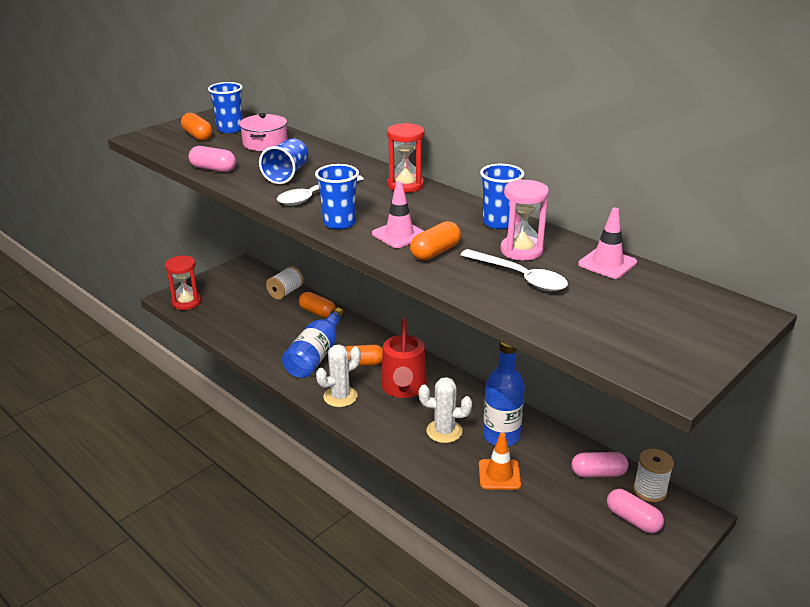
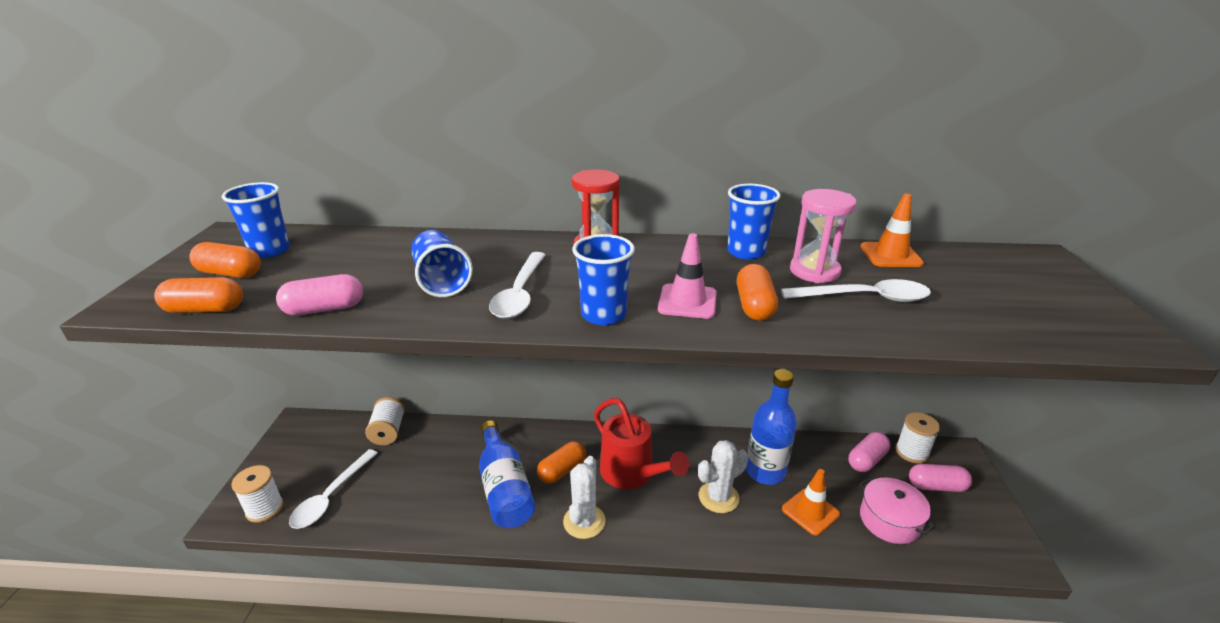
camera: 40 degrees left, 0 degrees up
red hourglass [165,255,201,310] -> white spool [231,465,284,523]
pink pot [239,113,288,151] -> pink pot moved to [859,477,935,544]
orange capsule [299,292,336,318] -> orange capsule moved to [154,277,243,313]
pink traffic cone [578,208,637,279] -> orange traffic cone [861,194,924,267]
none -> white spoon [289,449,378,529]

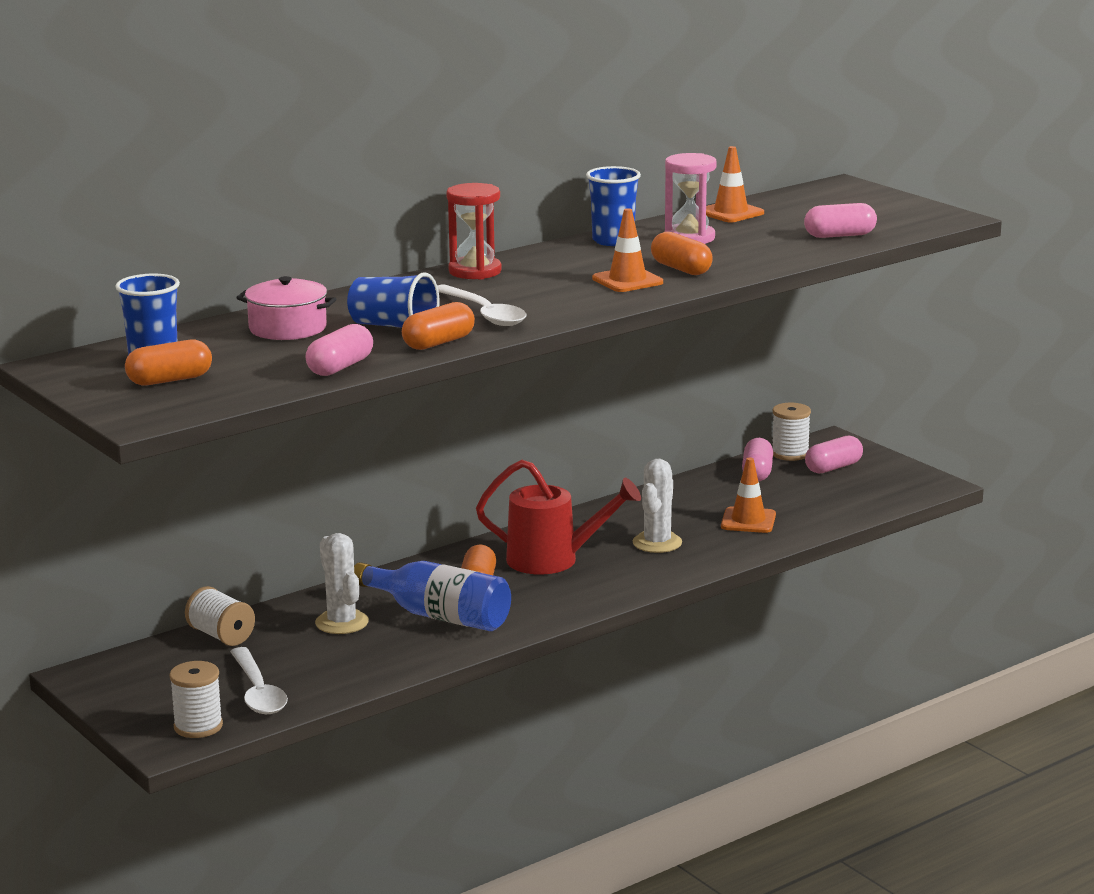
camera: 40 degrees left, 10 degrees down
orange capsule [154,277,243,313] -> orange capsule moved to [402,302,475,350]
white cactus [563,456,606,539] -> white cactus moved to [315,533,369,634]
blue cup [572,234,635,325] -> none
pink traffic cone [658,233,717,319] -> orange traffic cone [592,208,663,292]
blue bottle [746,369,797,485] -> none
white spoon [781,279,931,302] -> none
pink pot [859,477,935,544] -> pink pot moved to [236,276,336,340]
none -> pink capsule [804,203,877,238]

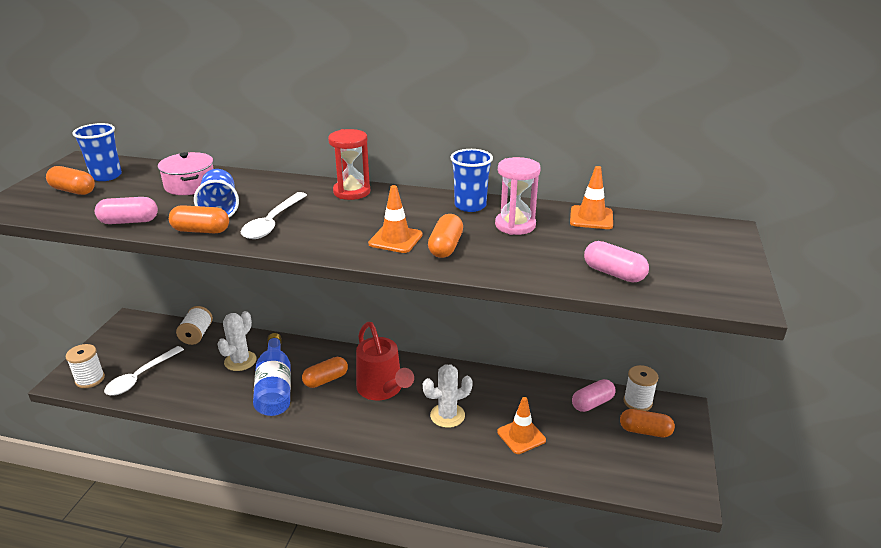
camera: 50 degrees right, 10 degrees up
pink capsule [805,436,863,473] -> orange capsule [620,409,675,437]

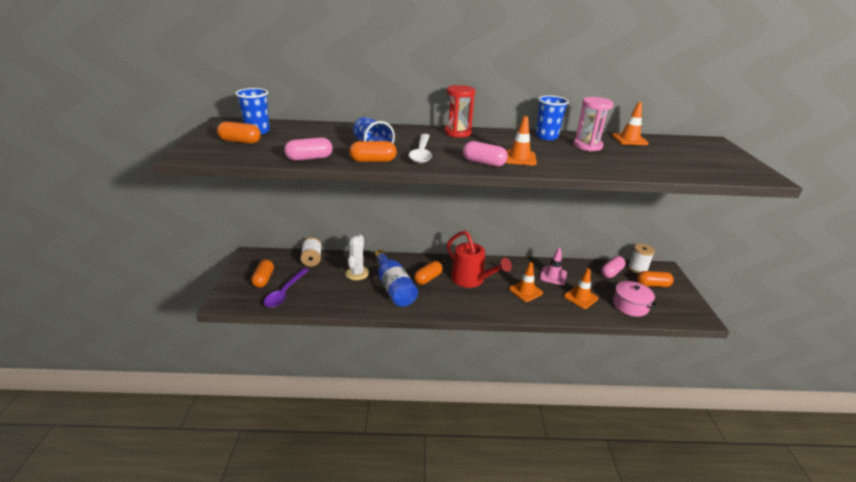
camera: 15 degrees left, 0 degrees up
white spool [66,344,105,388] -> none
white spoon [104,346,184,396] -> purple spoon [264,268,309,308]
pink pot [158,152,213,195] -> pink pot moved to [612,281,658,317]
white cactus [423,364,473,428] -> orange traffic cone [509,262,543,302]
orange capsule [428,214,463,258] -> orange capsule moved to [251,260,274,288]
pink capsule [584,241,649,282] -> pink capsule moved to [463,141,508,167]
none -> pink traffic cone [540,248,567,285]

